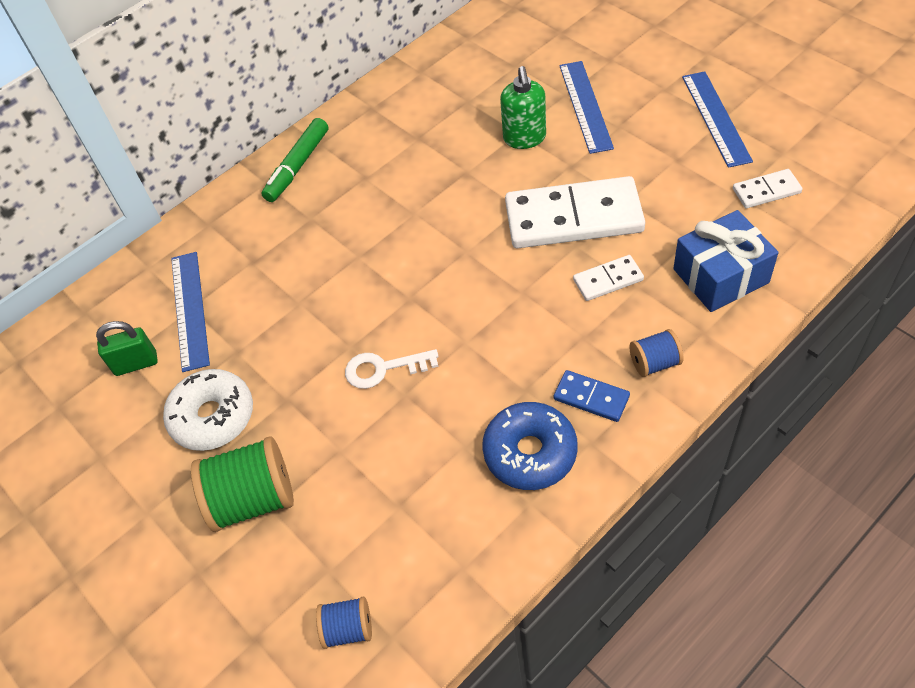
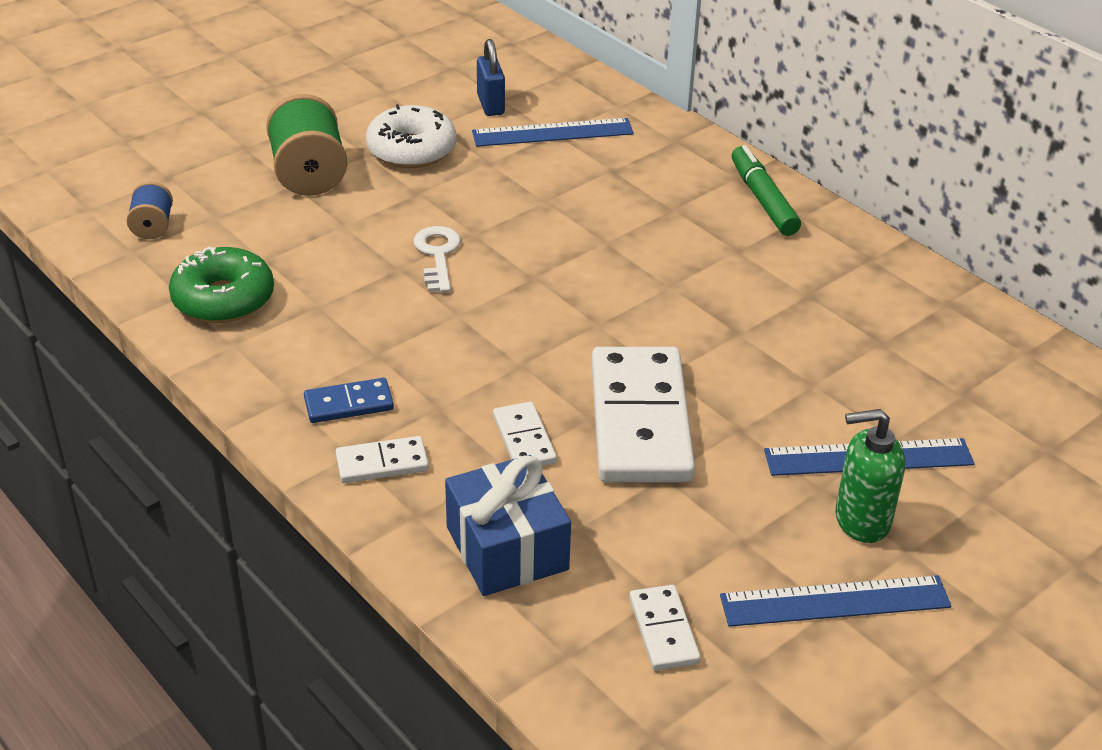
camera: 85 degrees right, 15 degrees down
green padlock [96,321,158,376] -> blue padlock [477,39,505,116]
green marker [261,118,328,202] -> green marker turned 45 degrees clockwise [731,145,801,236]
blue donut [482,402,578,490] -> none
green soap dispenser [500,66,546,149] -> green soap dispenser moved to [835,409,906,543]
blue domino [554,370,630,422] -> blue domino turned 45 degrees clockwise [304,378,394,423]
blue spool [629,329,684,377] -> white domino [336,436,429,483]
none -> green donut [169,246,274,323]

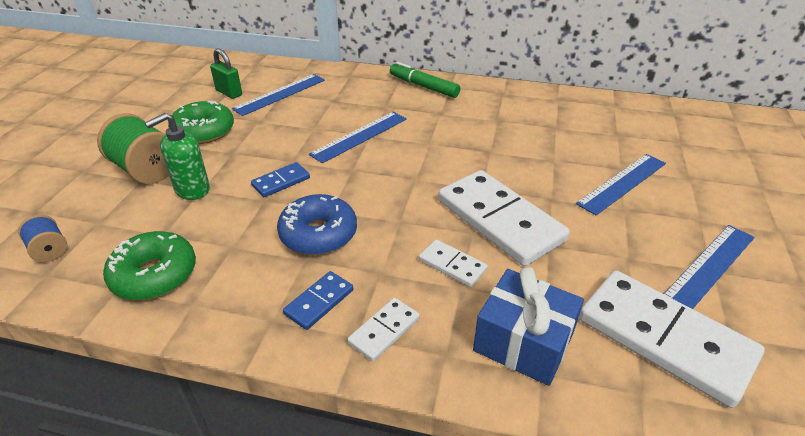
camera: 35 degrees left, 0 degrees up
white donut [366,104,456,168] -> green donut [168,101,234,144]
white key [414,226,461,292] -> blue domino [251,162,310,197]
blue padlock [477,39,505,116] -> green padlock [210,48,242,99]
white domino [629,585,701,671] -> white domino [579,270,765,408], size x2.16
green soap dispenser [835,409,906,543] -> green soap dispenser moved to [145,113,210,200]
none -> blue donut [277,194,357,255]
none -> blue ruler [309,112,407,163]

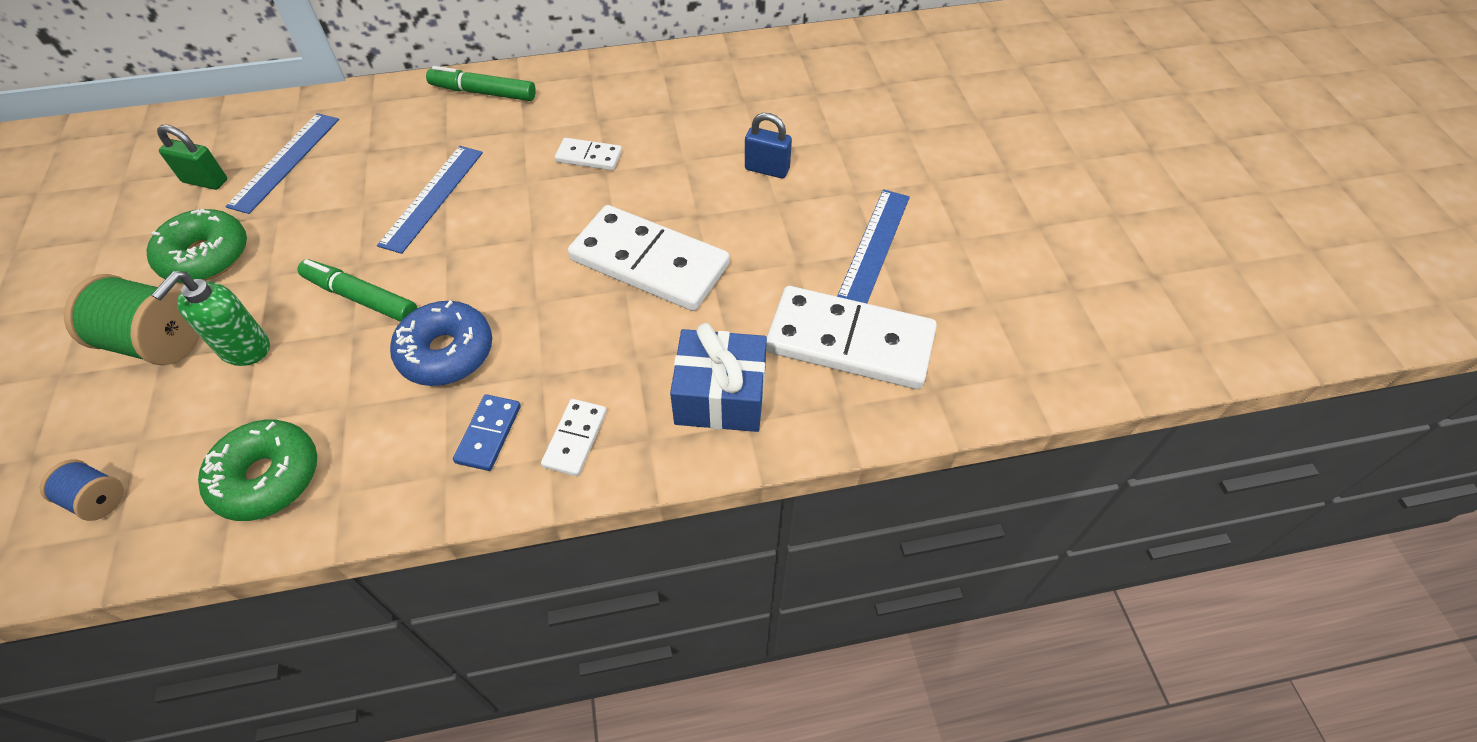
camera: 25 degrees left, 15 degrees up
blue domino [251,162,310,197] -> green marker [298,259,417,322]
white domino [419,239,488,287] -> white domino moved to [555,138,622,170]
blue ruler [576,154,666,215] -> blue padlock [745,113,792,178]

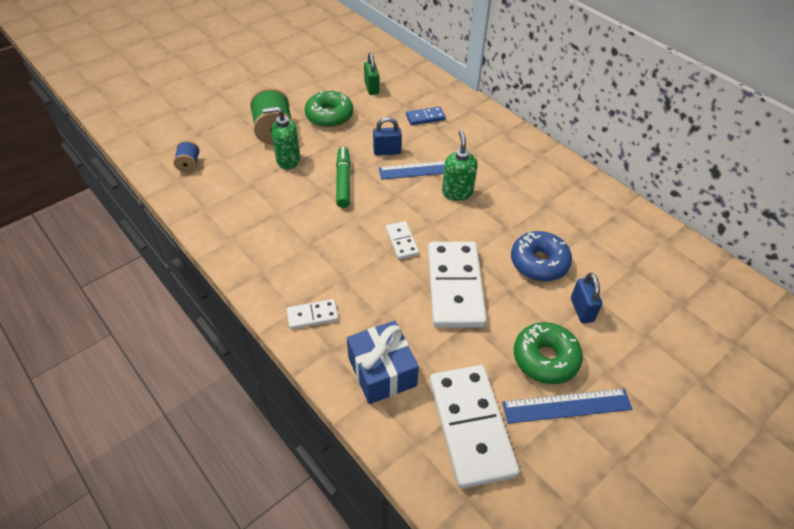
camera: 60 degrees right, 5 degrees down
green donut [198,420,317,521] -> green donut moved to [514,322,583,384]
blue ruler [225,113,339,214] -> none
blue donut [390,301,492,386] -> blue donut moved to [511,231,572,281]
green marker [426,66,536,101] -> none
blue domino [453,394,521,471] -> blue domino moved to [406,106,446,125]
white domino [555,138,622,170] -> white domino moved to [386,221,419,259]
none -> blue padlock [373,117,402,156]
none -> green soap dispenser [442,130,478,201]

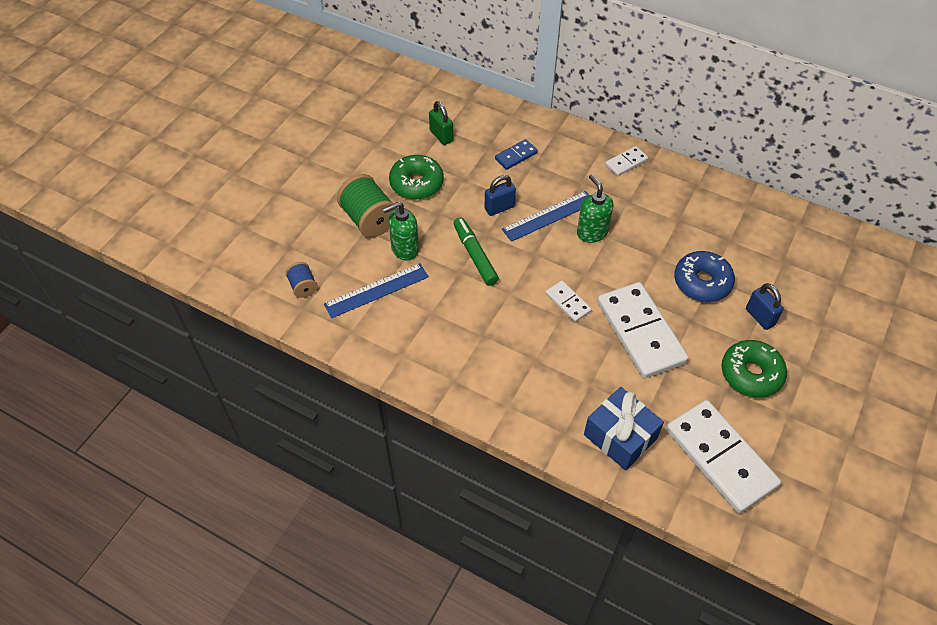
camera: 20 degrees left, 5 degrees up
white domino [287,299,338,329] -> white domino moved to [605,146,648,176]
blue ruler [502,389,632,424] -> blue ruler moved to [324,264,429,318]

